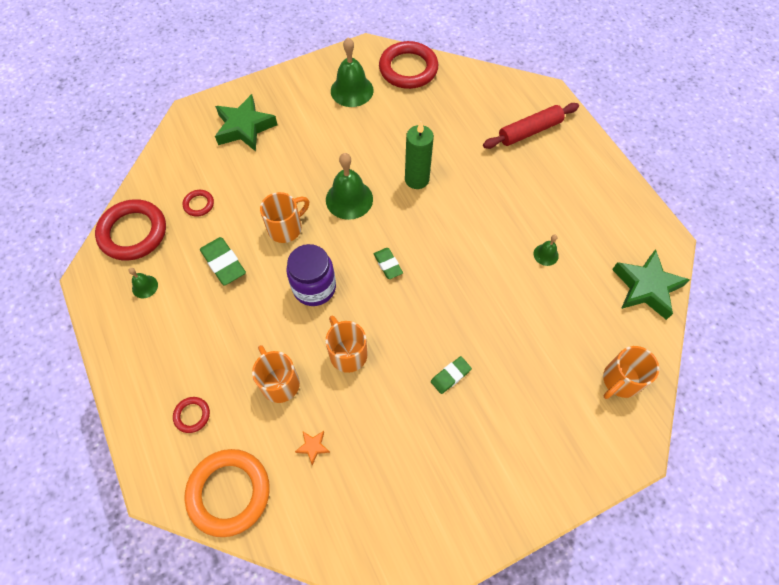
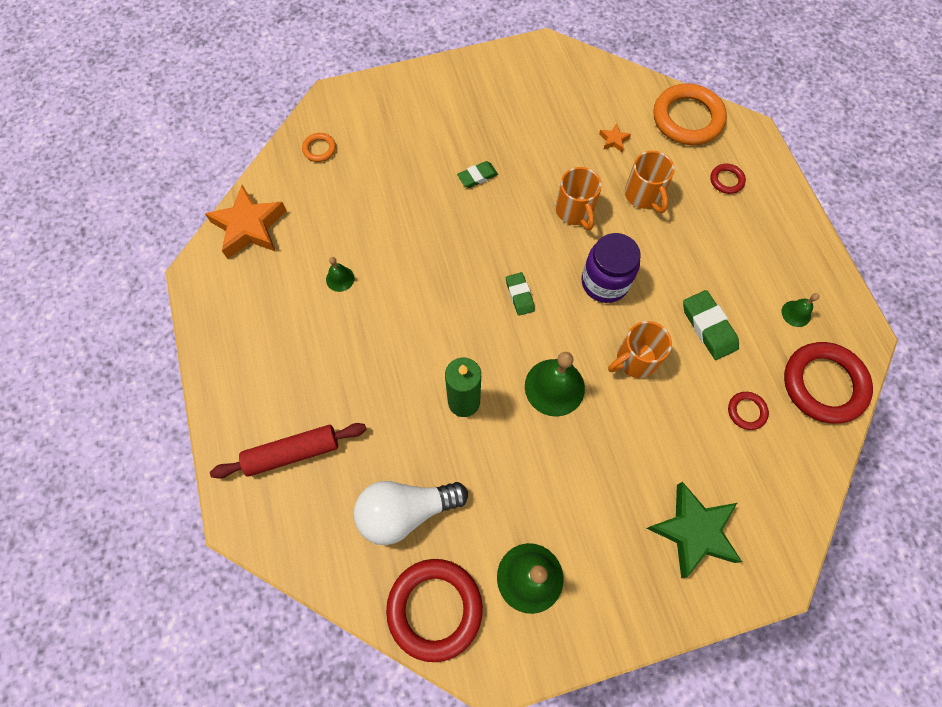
camera: 170 degrees left, 5 degrees up
orange mug [603,346,659,399] -> orange ring [302,133,336,162]
green star [612,249,690,320] -> orange star [205,185,287,259]
none -> white light bulb [354,481,468,545]

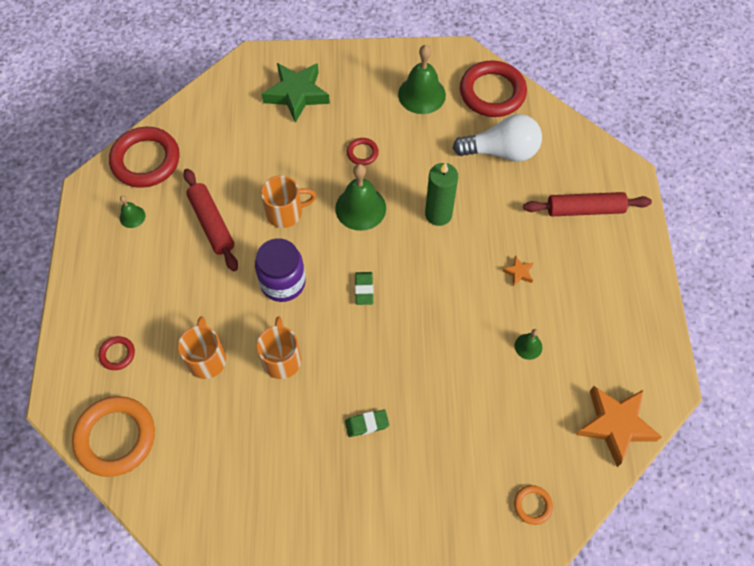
camera: 165 degrees left, 5 degrees down
orange star [599,123,631,152] -> orange star moved to [503,256,533,286]
green eraser [683,290,739,360] -> red rolling pin [183,169,238,271]
red ring [728,392,769,430] -> red ring moved to [347,138,379,165]

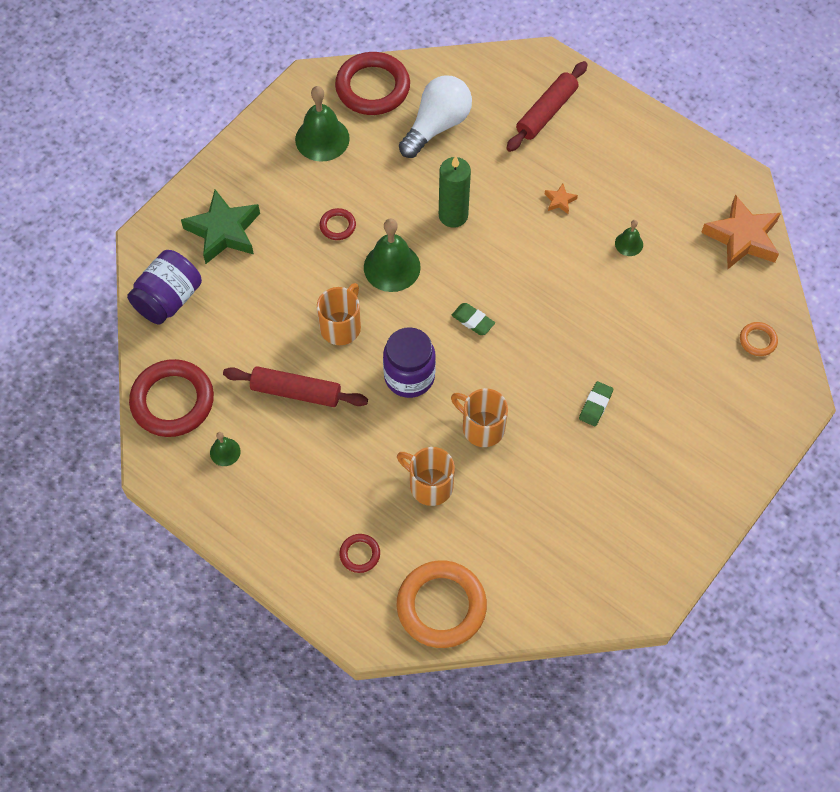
camera: 50 degrees left, 0 degrees up
none -> purple jar [127,250,202,325]

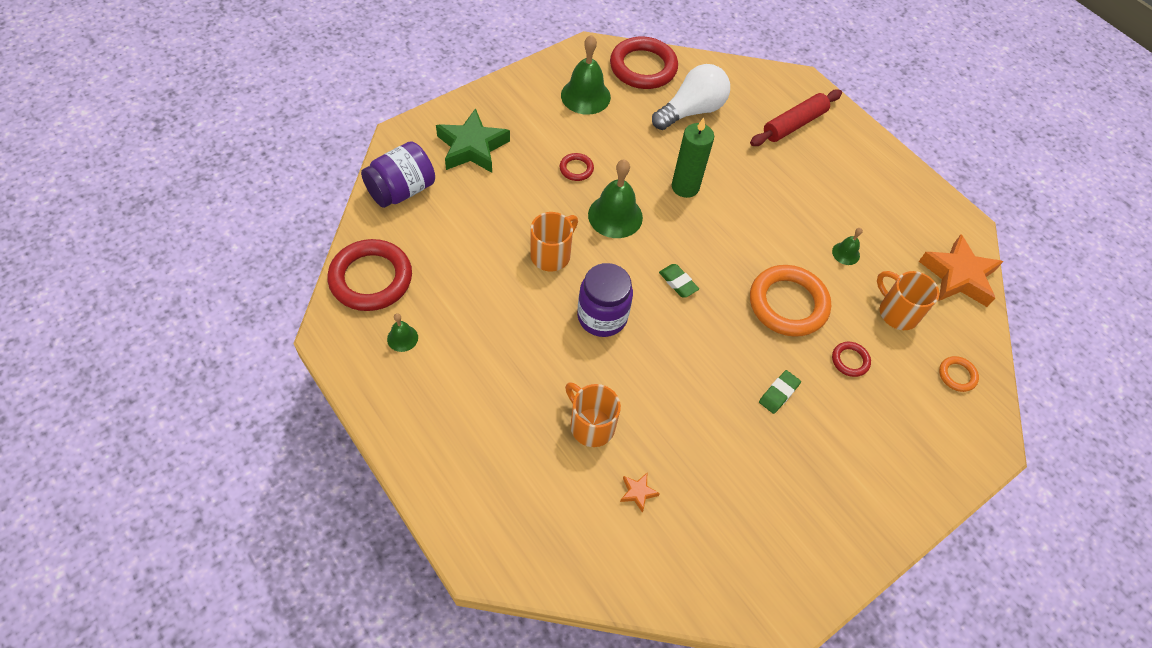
camera: 10 degrees right, 5 degrees down
red rolling pin [223,366,368,407] -> none
red ring [339,534,380,573] -> red ring moved to [832,342,871,377]
orange ring [397,560,487,648] -> orange ring moved to [750,265,831,337]
orange mug [451,388,508,447] -> orange mug moved to [877,271,939,330]
orange star [545,184,578,214] -> orange star moved to [620,473,660,513]

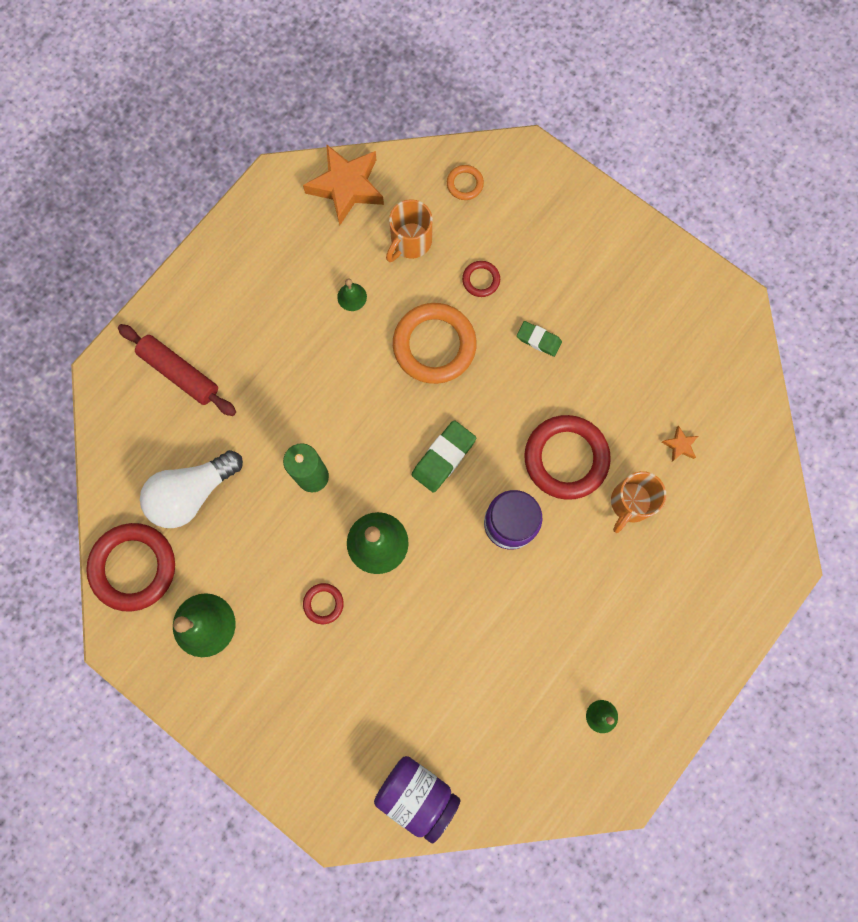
camera: 100 degrees left, 20 degrees up
red ring [328,239,412,311] -> red ring moved to [524,415,611,500]
green star [436,108,510,173] -> none
orange mug [530,212,578,271] -> none
white light bulb [652,64,730,130] -> white light bulb turned 75 degrees counterclockwise [140,450,243,528]
green eraser [659,264,699,297] -> green eraser [412,420,476,493], size x1.56

